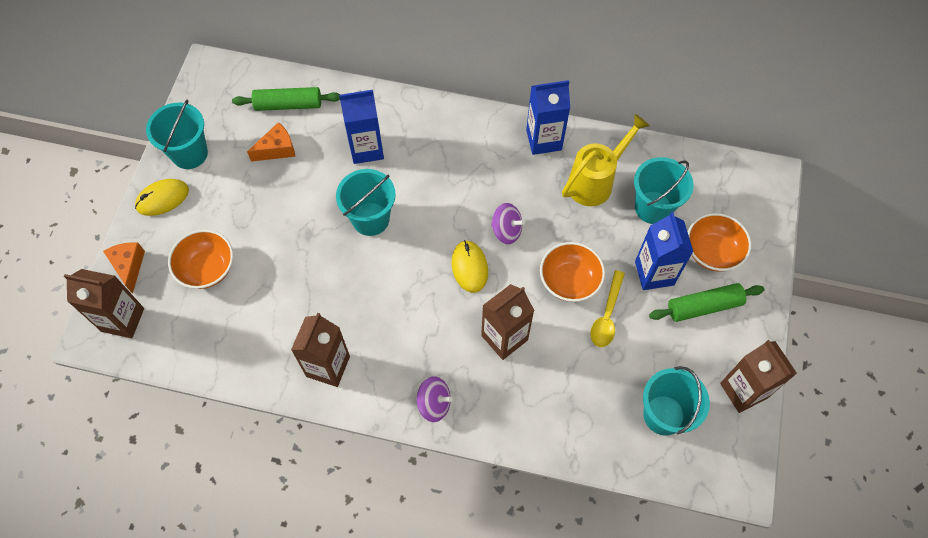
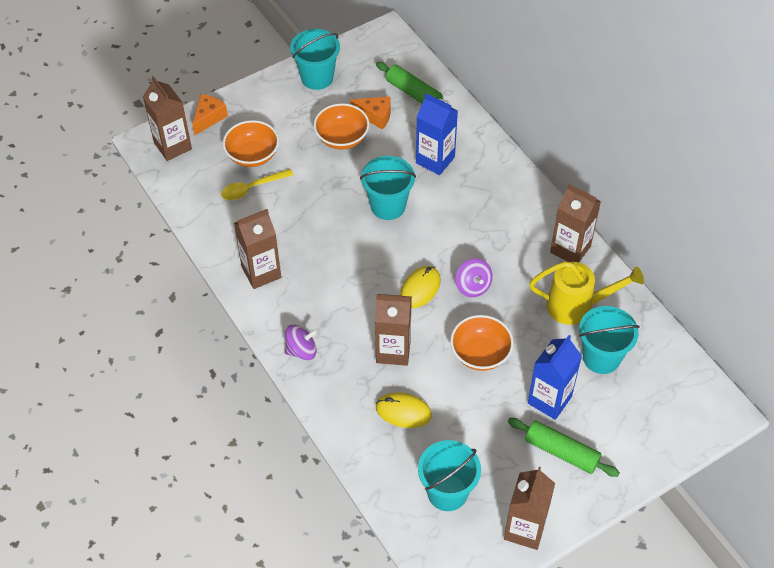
camera: 45 degrees right, 10 degrees down
yellow mouse [135,179,189,216] -> yellow mouse moved to [376,392,432,428]
purple spinning top [416,376,452,422] -> purple spinning top turned 75 degrees counterclockwise [285,325,317,360]
blue carton [526,80,570,155] -> brown carton [550,184,601,262]
yellow spoon [590,270,625,347] -> yellow spoon moved to [221,169,294,200]
orange bowl [688,213,751,272] -> orange bowl moved to [314,103,369,149]

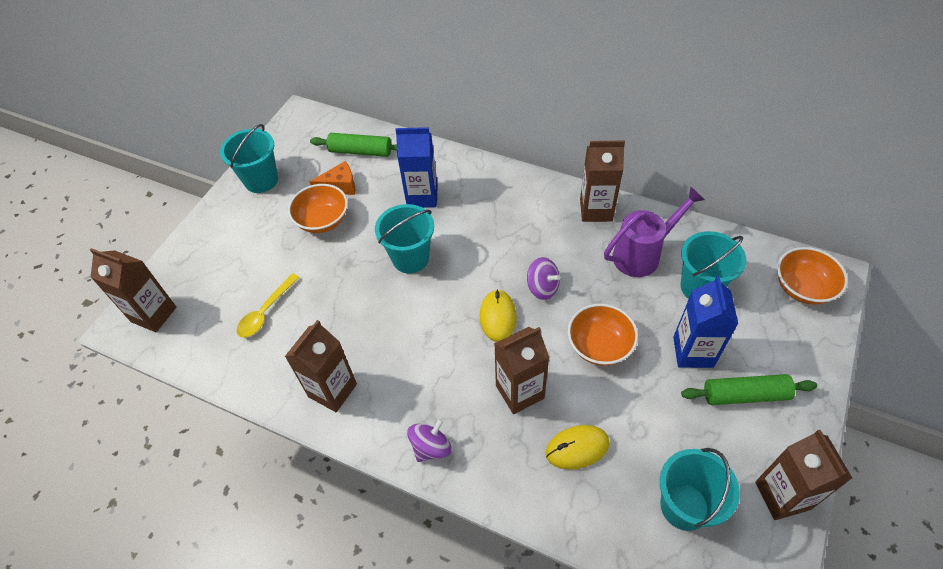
camera: 30 degrees left, 0 degrees up
orange cheese [192,94,228,136] -> none
orange bowl [223,120,279,167] -> orange bowl moved to [777,247,848,305]
yellow watering can [529,261,644,325] -> purple watering can [604,187,705,277]

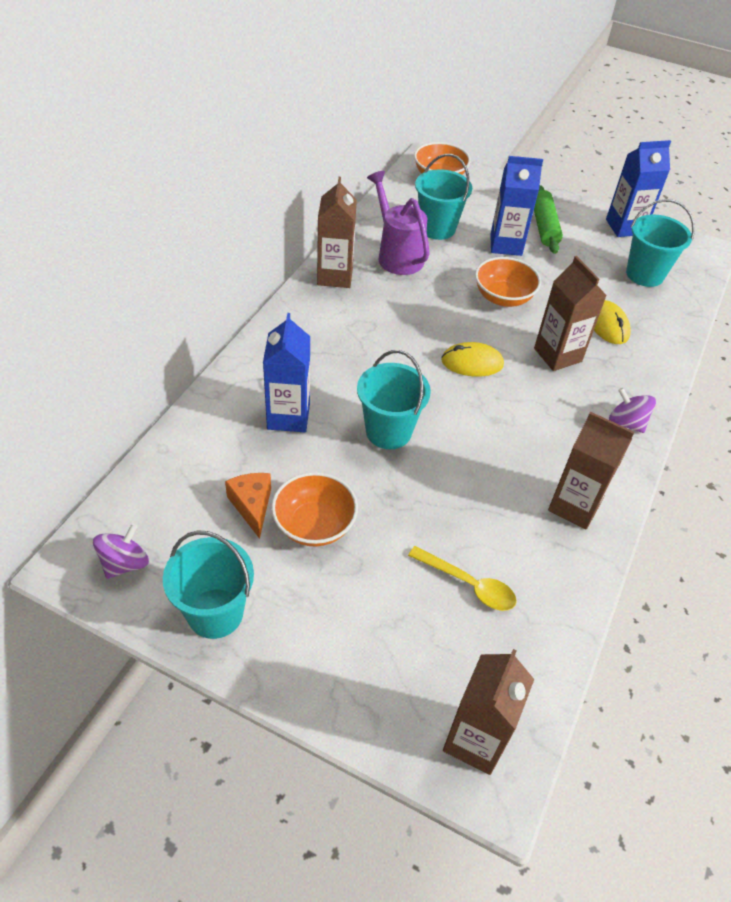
camera: 95 degrees left, 5 degrees down
green rolling pin [310,133,397,157] -> none
purple spinning top [527,257,561,300] -> purple spinning top moved to [93,524,149,579]
brown carton [755,430,852,520] -> blue carton [606,140,671,237]

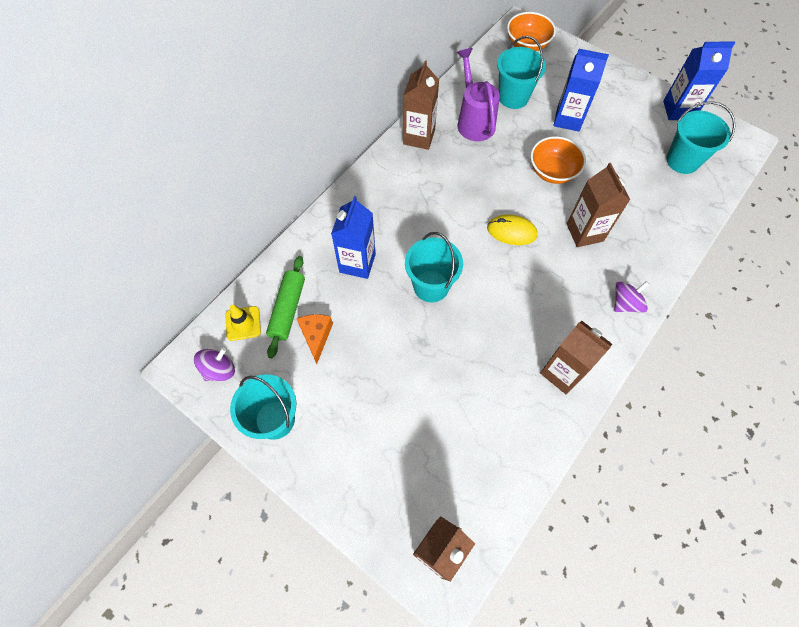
camera: 15 degrees right, 15 degrees up
orange bowl [271,472,358,547] -> none
yellow spoon [408,546,517,611] -> none
green rolling pin [534,185,563,254] -> green rolling pin moved to [266,256,305,358]
yellow mouse [594,300,631,344] -> none
purple spinning top [609,388,656,433] -> purple spinning top turned 90 degrees clockwise [614,281,649,313]
none -> yellow traffic cone [225,305,261,341]

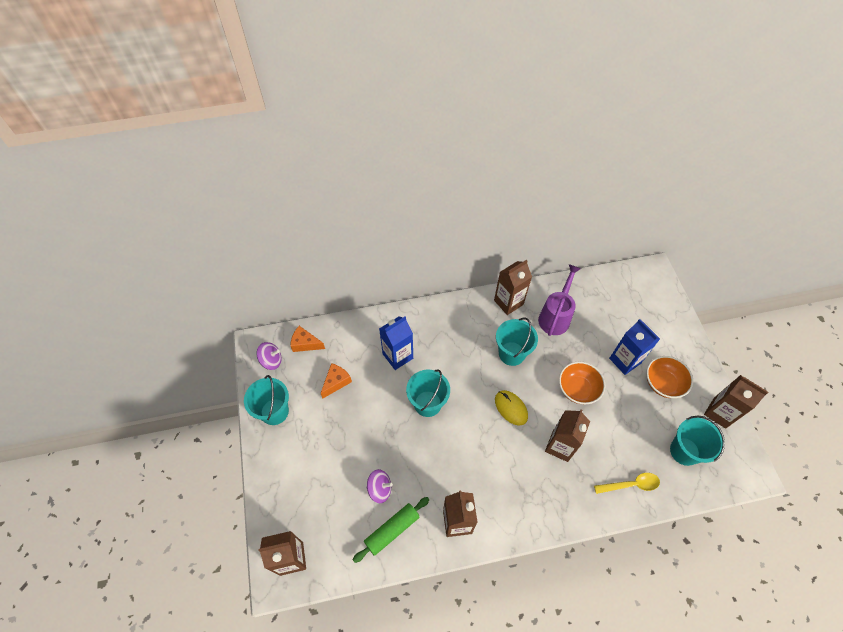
camera: 40 degrees right, 5 degrees down
yellow traffic cone [225,305,261,341] -> orange cheese [290,326,325,352]
green rolling pin [266,256,305,358] -> green rolling pin moved to [353,497,430,563]
turquoise bucket [497,36,546,109] -> turquoise bucket moved to [496,318,538,366]
orange bowl [507,12,556,51] -> orange bowl moved to [646,356,693,398]
purple spinning top [614,281,649,313] -> purple spinning top moved to [367,469,393,503]
blue carton [663,41,735,120] -> brown carton [704,375,768,429]
none -> yellow spoon [594,473,660,494]

